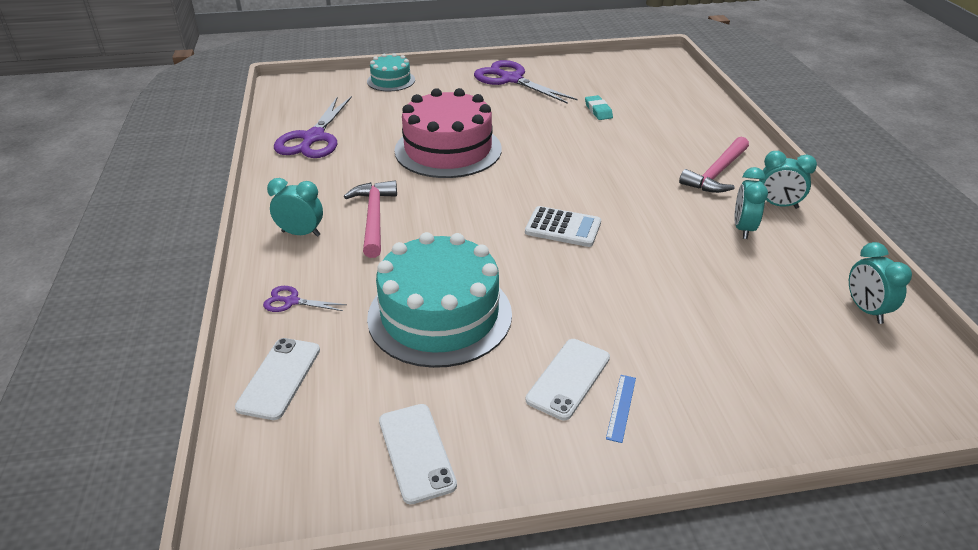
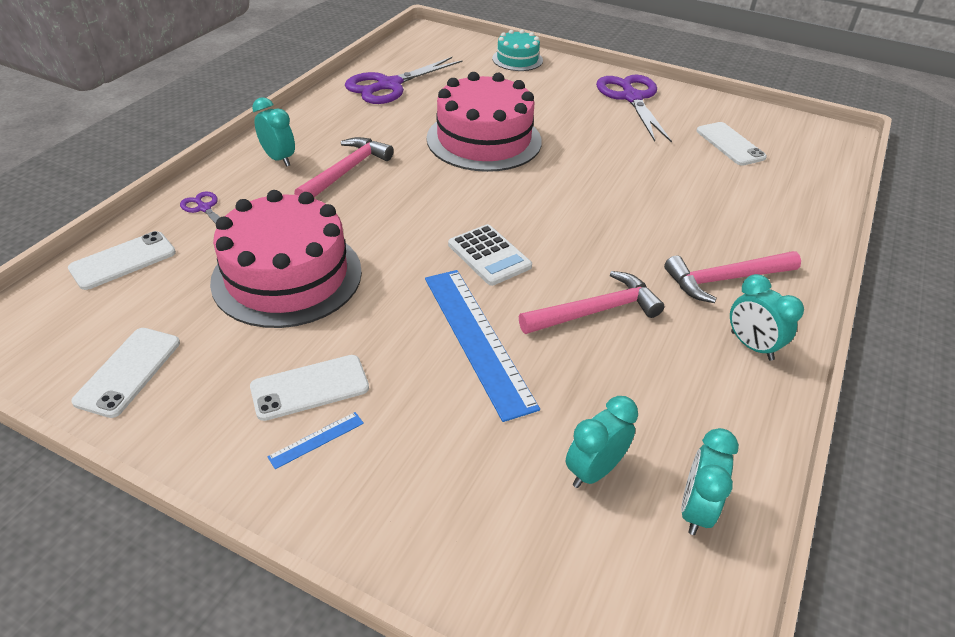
camera: 35 degrees right, 5 degrees up
turquoise cake [367,232,512,368] -> pink cake [210,190,362,328]
turquoise eraser [585,95,613,120] -> none
turquoise clock [734,167,768,239] -> turquoise clock moved to [566,396,638,488]
none -> blue ruler [425,270,540,422]
none -> pink hammer [519,271,665,334]
none -> white phone [696,122,767,166]

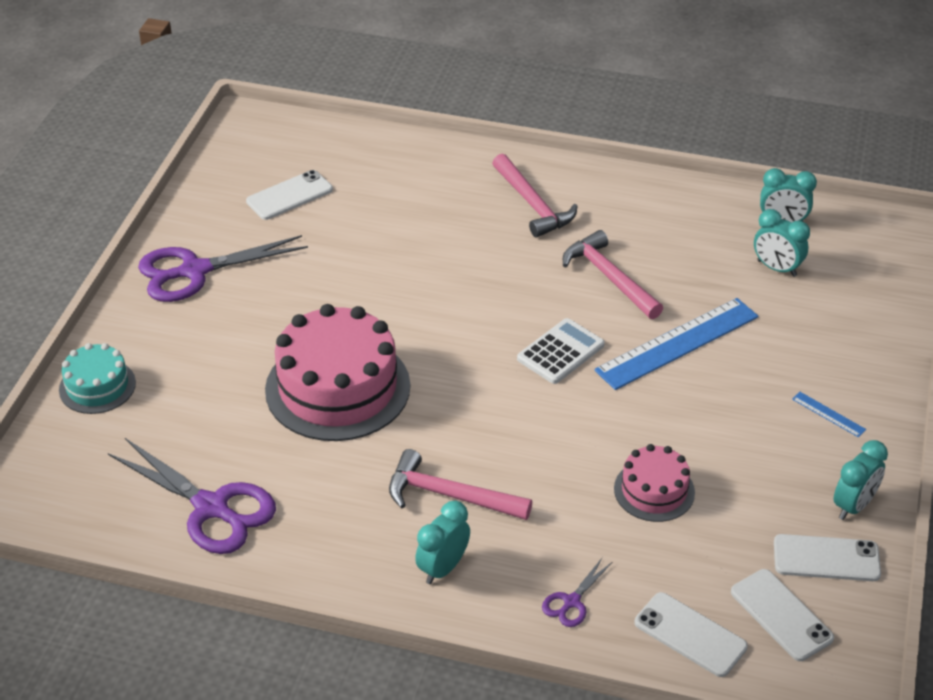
camera: 100 degrees left, 0 degrees up
pink cake [210,190,362,328] -> pink cake [614,444,695,522], size x0.52
white phone [250,355,369,421] -> white phone moved to [731,569,834,661]
turquoise clock [730,274,804,361] -> turquoise clock moved to [834,440,888,520]

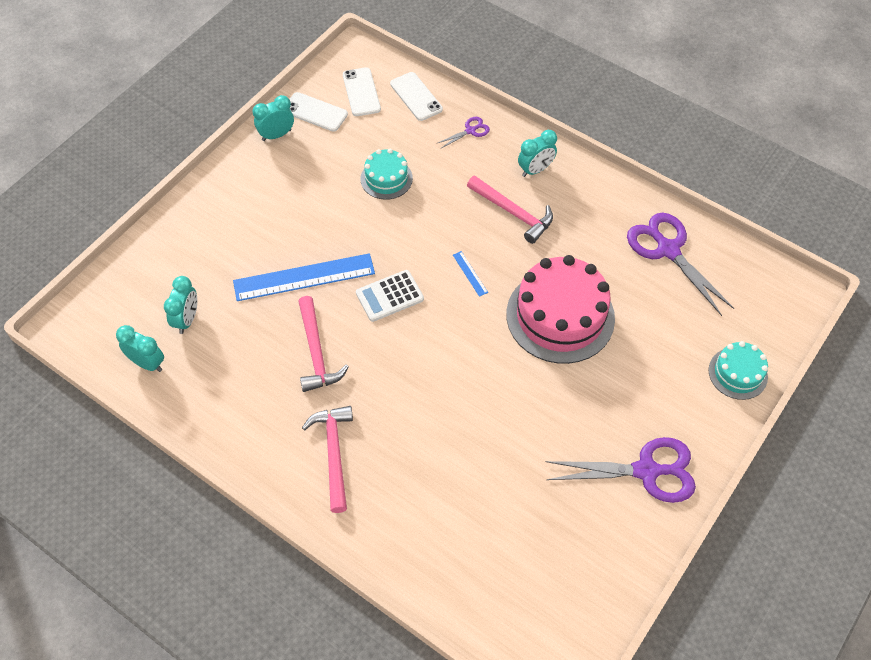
camera: 160 degrees left, 15 degrees up
white phone [246,170,333,220] -> none
pink cake [614,444,695,522] -> turquoise cake [361,149,413,200]
turquoise clock [754,209,810,277] -> turquoise clock turned 45 degrees clockwise [164,276,197,334]
blue ruler [792,392,866,438] -> blue ruler moved to [453,251,488,297]

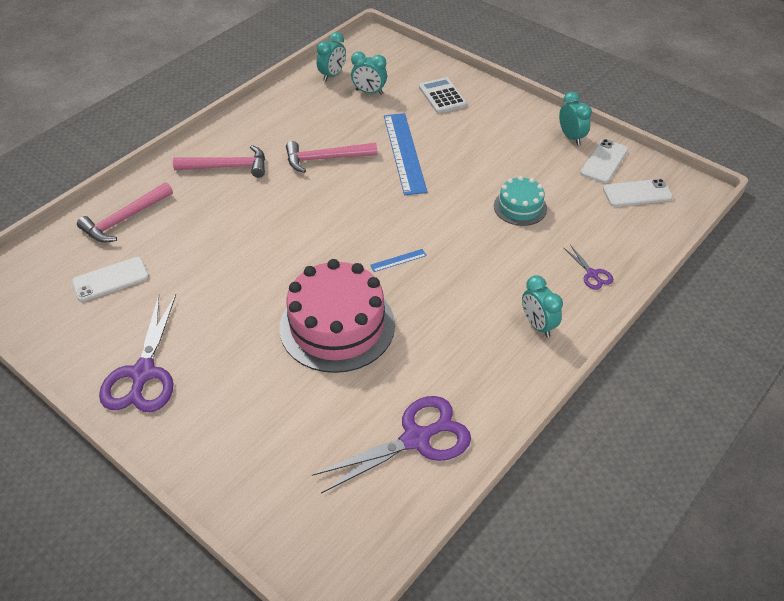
camera: 95 degrees right, 10 degrees down
white calculator [356,270,424,322] -> white calculator moved to [419,77,467,113]
white phone [390,72,443,121] -> white phone moved to [72,257,149,302]
pink hammer [467,176,553,244] -> pink hammer moved to [77,182,173,243]
turquoise cake [708,341,768,400] -> none

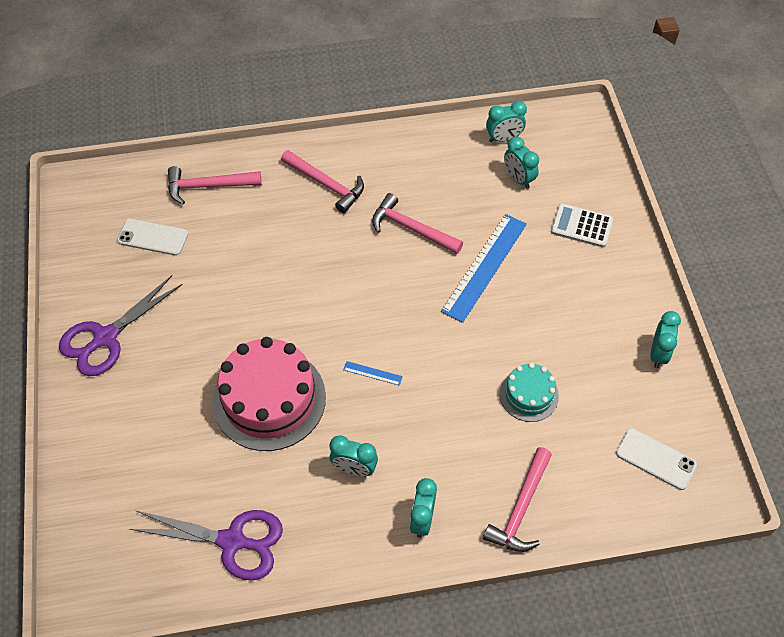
camera: 40 degrees right, 10 degrees up
white calculator [419,77,467,113] -> white calculator turned 90 degrees counterclockwise [551,203,613,247]
purple scissors [564,245,613,290] -> pink hammer [483,447,552,552]
white phone [580,139,628,183] -> none
none -> turquoise clock [330,435,378,476]

